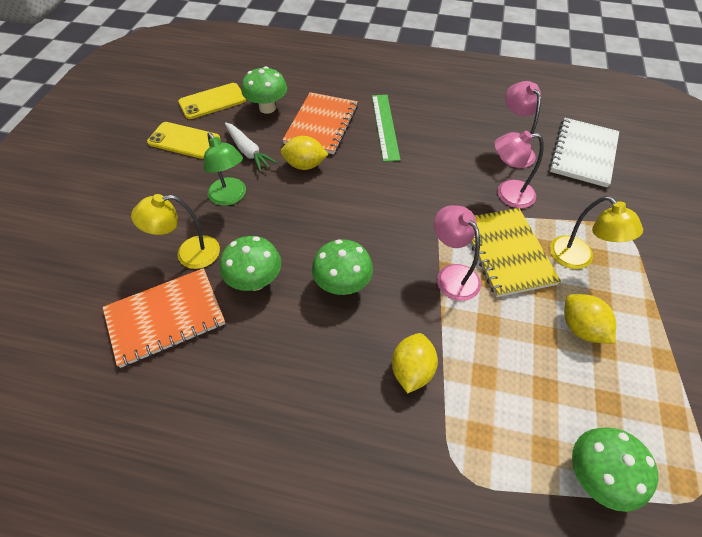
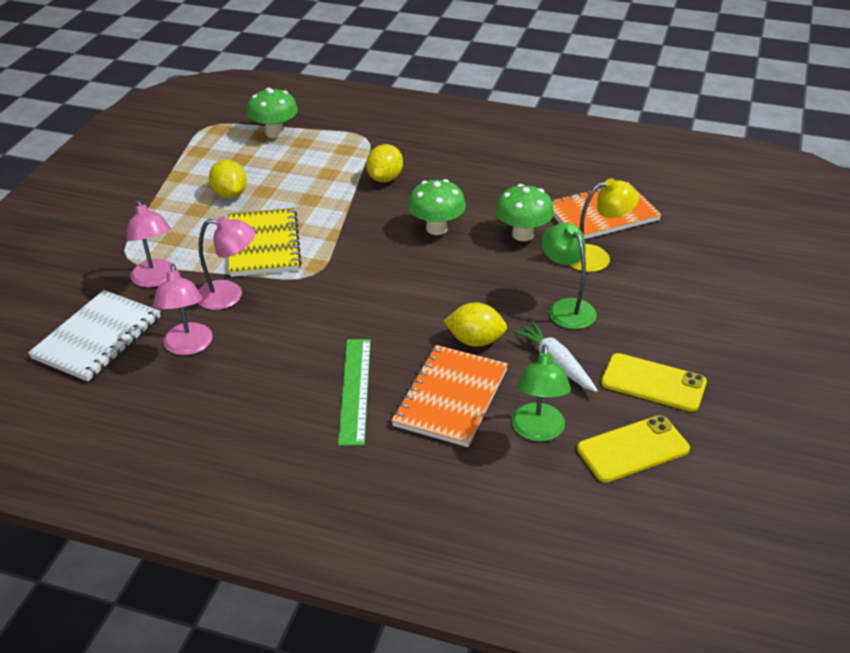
camera: 175 degrees left, 15 degrees down
green mushroom [242,66,287,114] -> green lamp [511,345,571,442]
pink lamp [434,205,481,301] -> pink lamp moved to [126,200,173,288]
yellow lamp [550,196,643,269] -> none

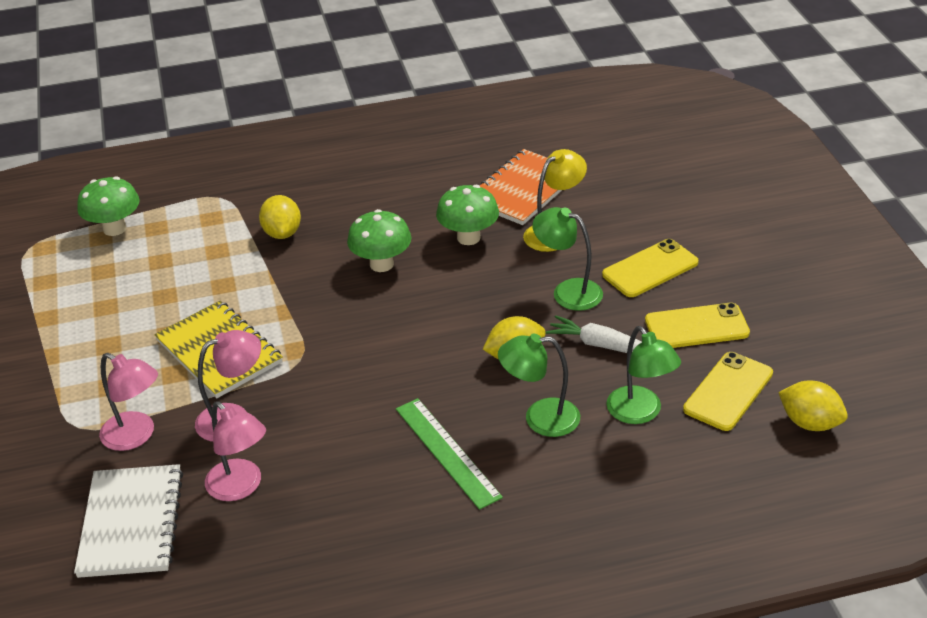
camera: 30 degrees left, 0 degrees up
yellow lemon [209,160,247,198] -> yellow lemon moved to [778,380,848,431]
orange notebook [391,345,508,447] -> green lamp [498,334,580,437]
none -> yellow phone [602,239,699,297]

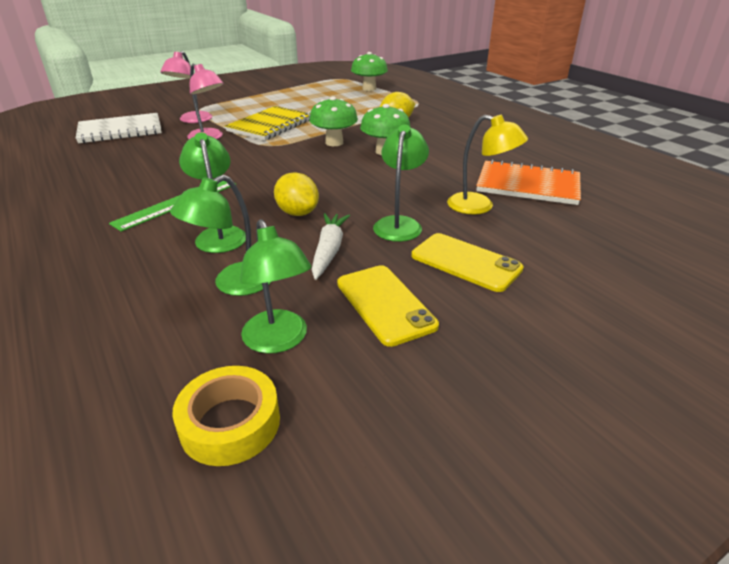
camera: 70 degrees right, 5 degrees down
pink lamp [205,401,266,501] -> none
green mushroom [436,185,499,245] -> green mushroom moved to [309,96,358,146]
yellow phone [683,352,773,431] -> green lamp [240,219,311,354]
yellow lemon [778,380,848,431] -> yellow tape [173,366,280,466]

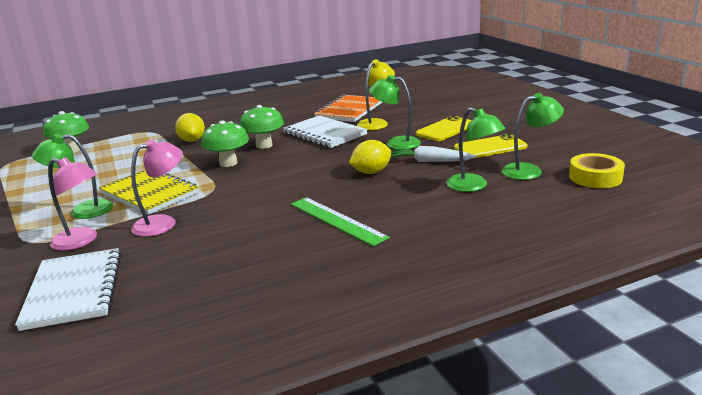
camera: 80 degrees left, 10 degrees down
green lamp [179,132,246,253] -> green lamp moved to [32,134,113,219]
none -> white notebook [283,115,368,148]

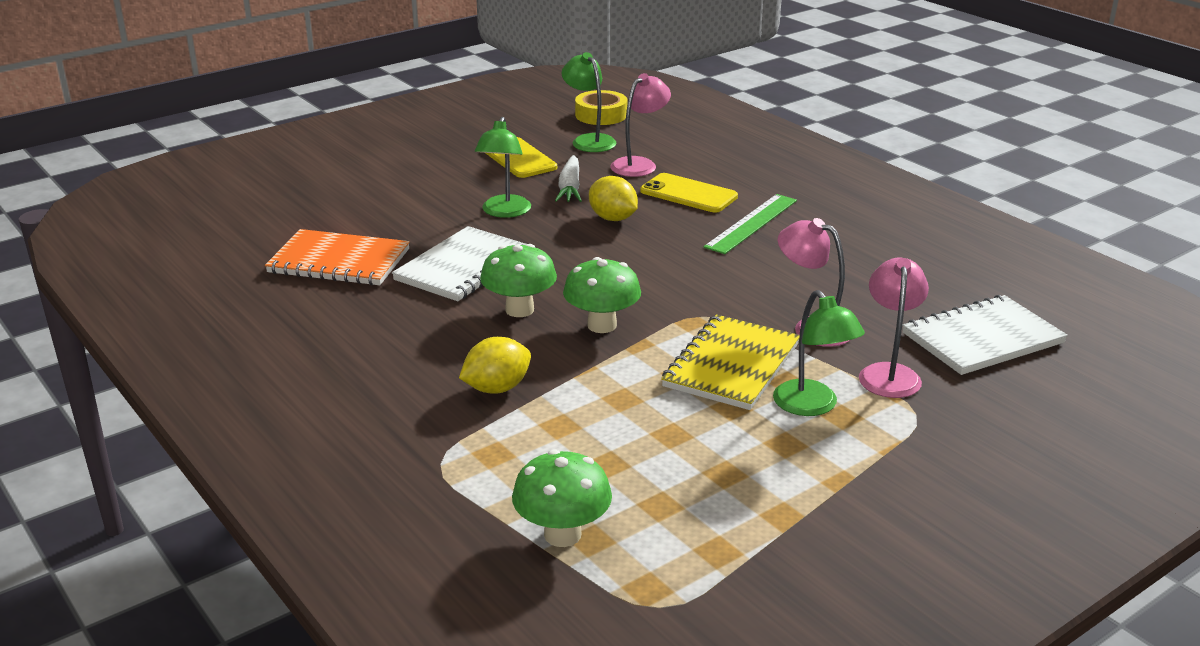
camera: 105 degrees left, 5 degrees up
yellow lamp [357,59,395,130] -> none
yellow phone [416,116,471,141] -> yellow phone moved to [640,173,738,213]
green lamp [446,107,505,192] -> pink lamp [610,73,671,177]

